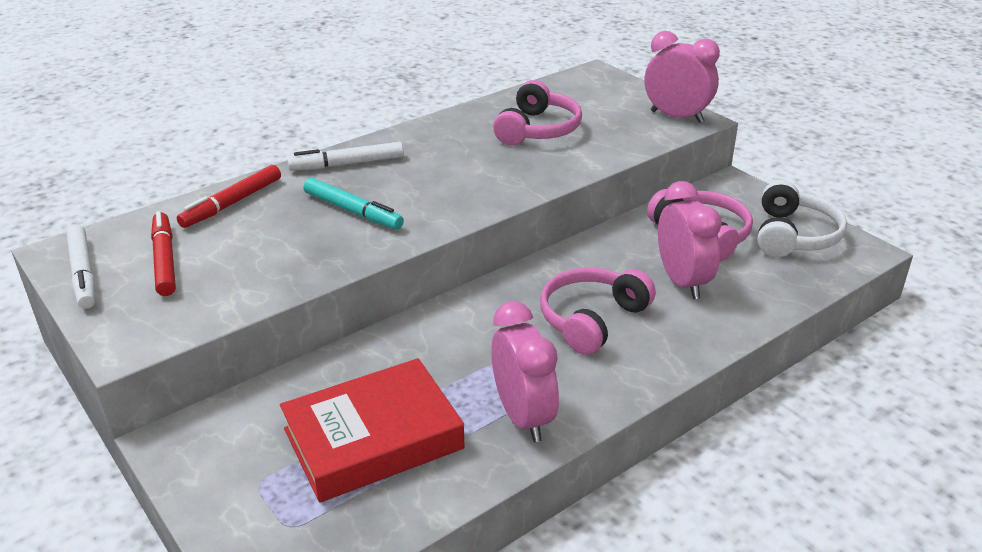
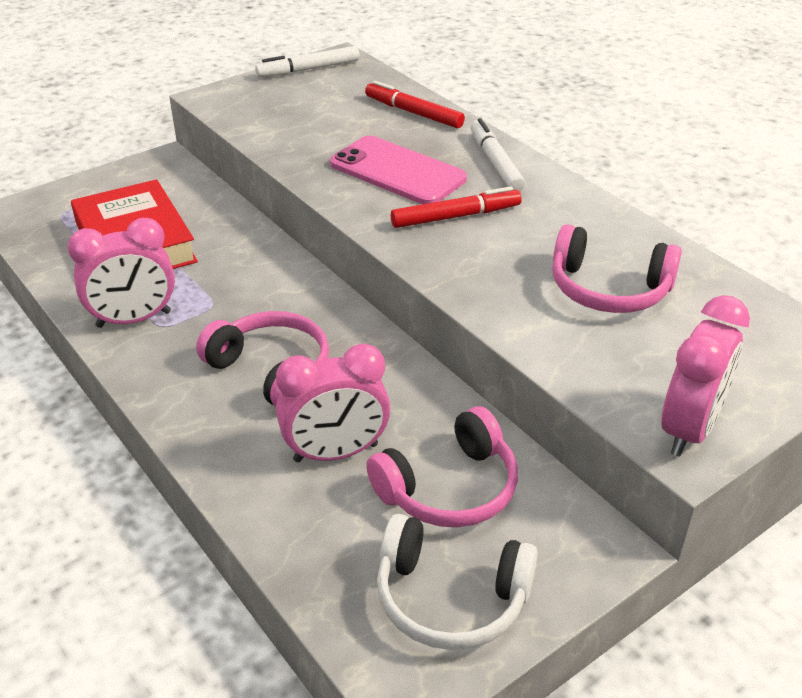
camera: 90 degrees right, 5 degrees up
red marker [151,211,176,296] -> red marker moved to [391,186,522,228]
turquoise marker [303,178,404,230] -> pink phone [330,136,467,204]

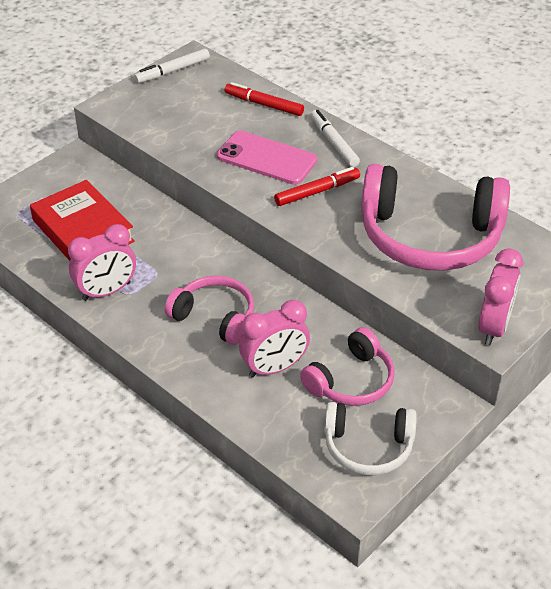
camera: 10 degrees left, 5 degrees up
pink headphones [552,224,682,313] -> pink headphones [361,164,510,271], size x1.79

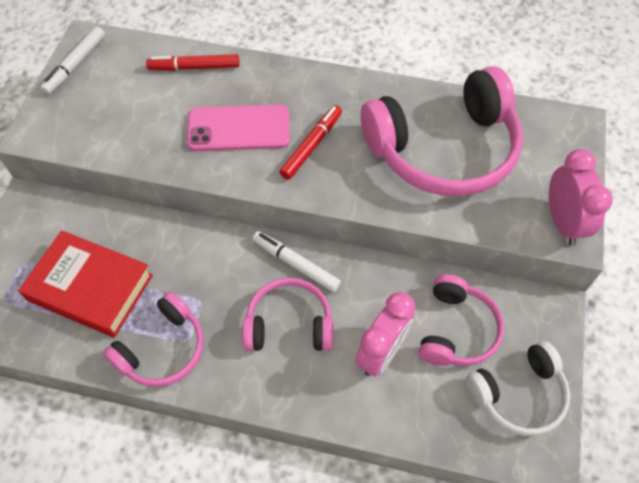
camera: 30 degrees left, 15 degrees up
pink clock [68,224,136,301] -> pink headphones [103,291,204,387]
white marker [310,110,360,167] -> white marker moved to [253,231,341,292]

